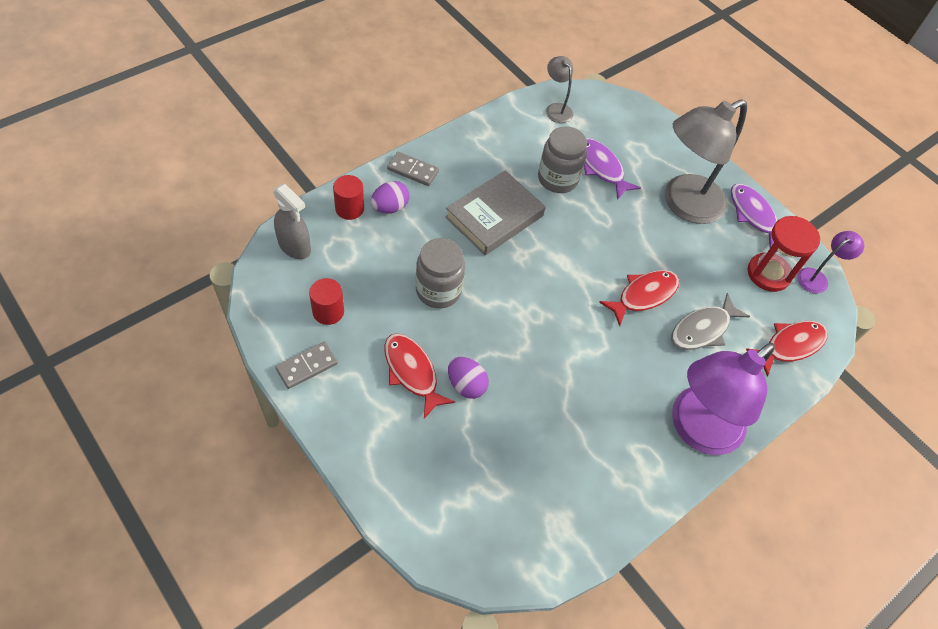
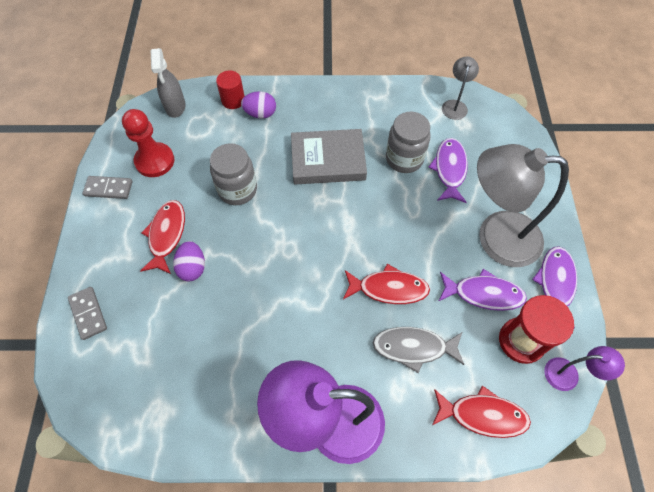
camera: 45 degrees right, 5 degrees up
red cylinder [309,278,344,325] -> red pawn [122,109,174,177]
grey domino [387,152,439,186] -> grey domino moved to [68,287,107,340]
none -> purple fish [439,269,527,311]

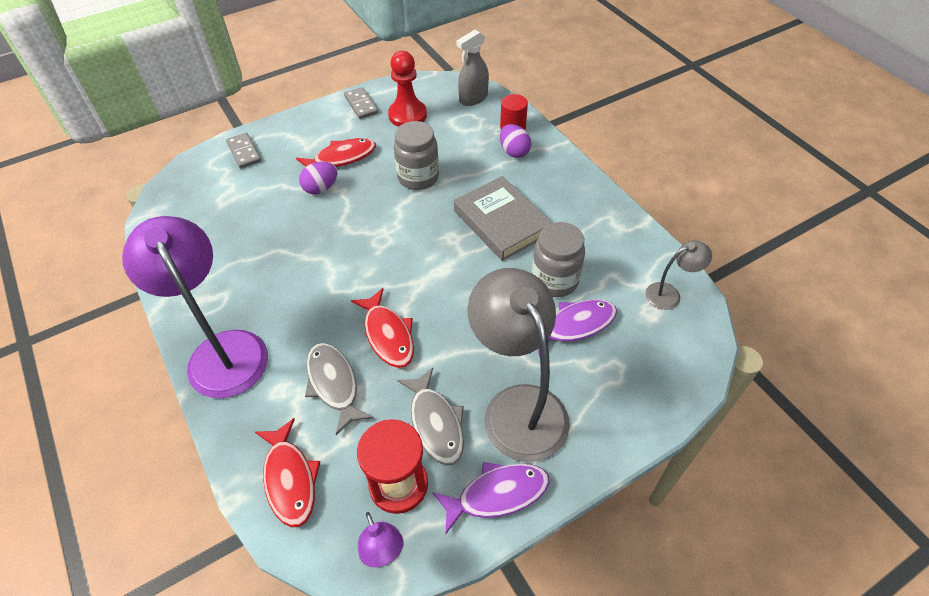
camera: 60 degrees right, 10 degrees down
grey domino [68,287,107,340] -> grey domino turned 60 degrees counterclockwise [226,133,261,169]
purple fish [439,269,527,311] -> grey fish [397,368,464,466]

